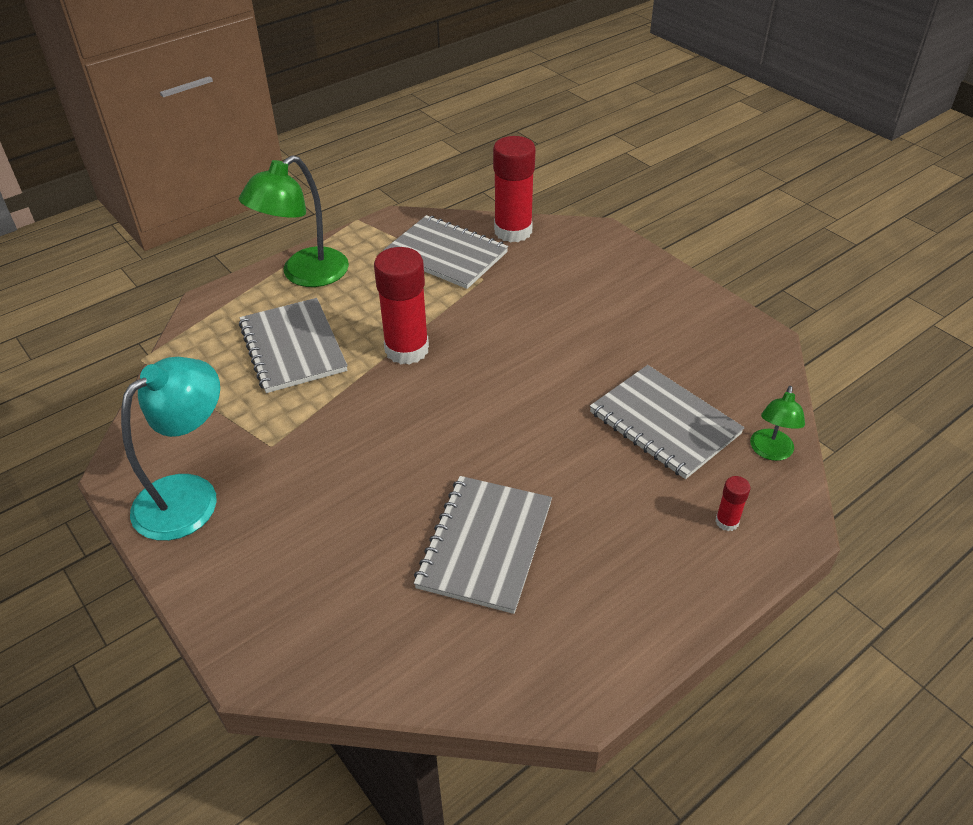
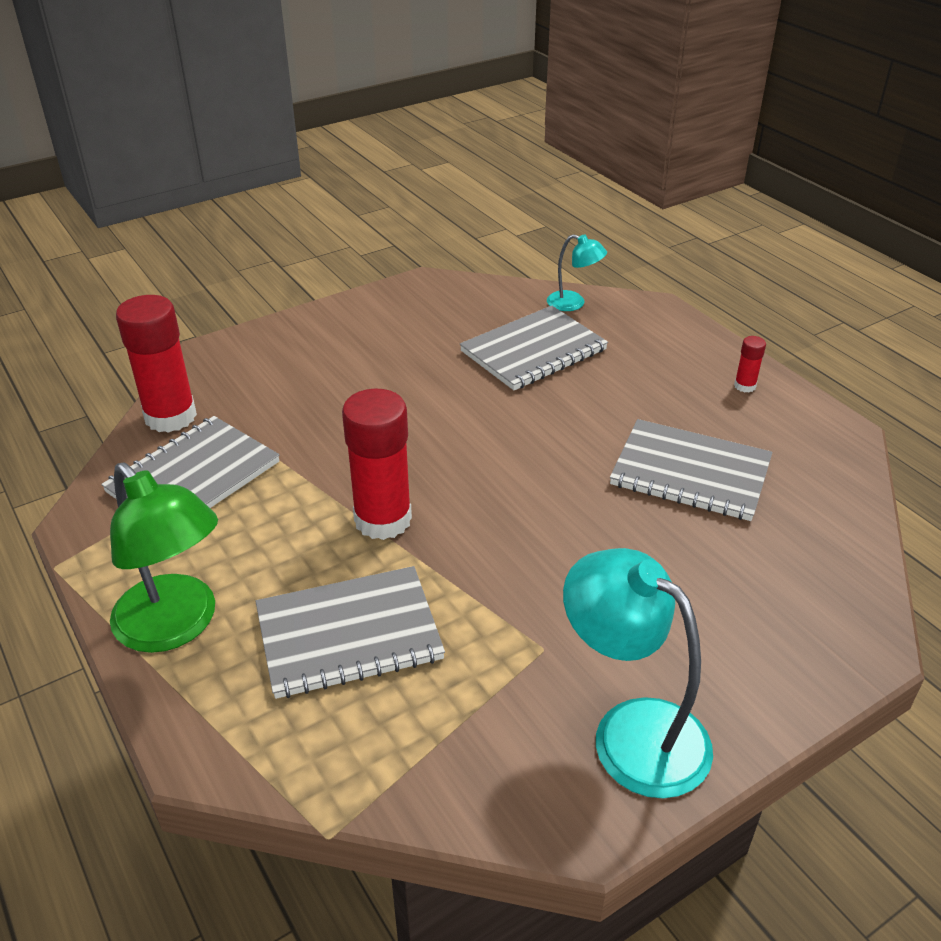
camera: 85 degrees left, 5 degrees down
red glue stick [715,476,750,531] -> red glue stick moved to [734,336,766,392]
green lamp [750,386,805,461] -> turquoise lamp [547,234,607,311]

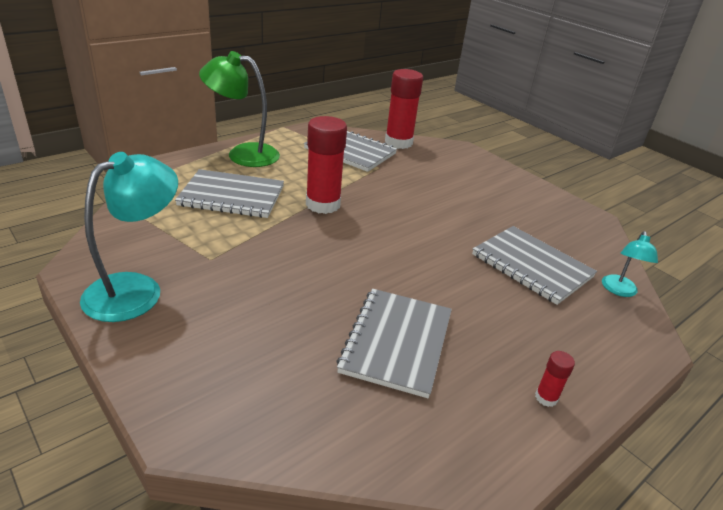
camera: 80 degrees right, 5 degrees down
green lamp [110,462,218,653] -> green lamp turned 60 degrees clockwise [199,51,280,167]
grey notebook [256,566,445,699] -> grey notebook turned 60 degrees counterclockwise [175,169,284,218]

